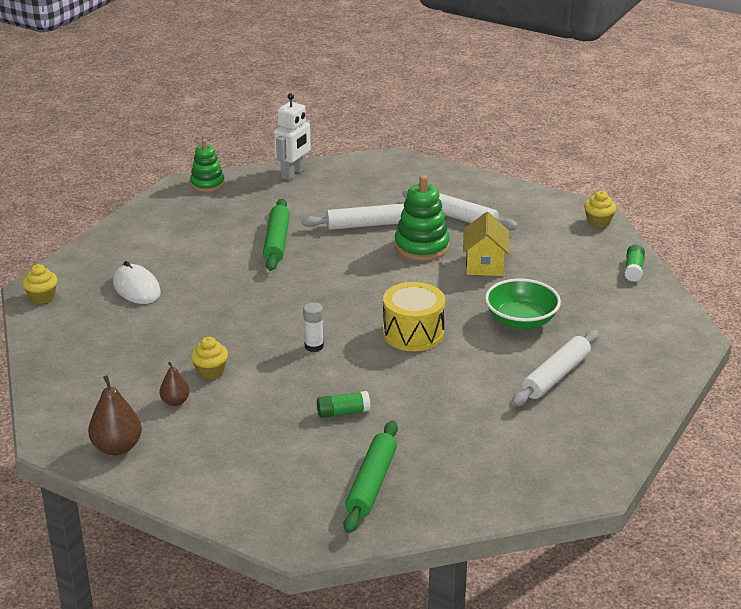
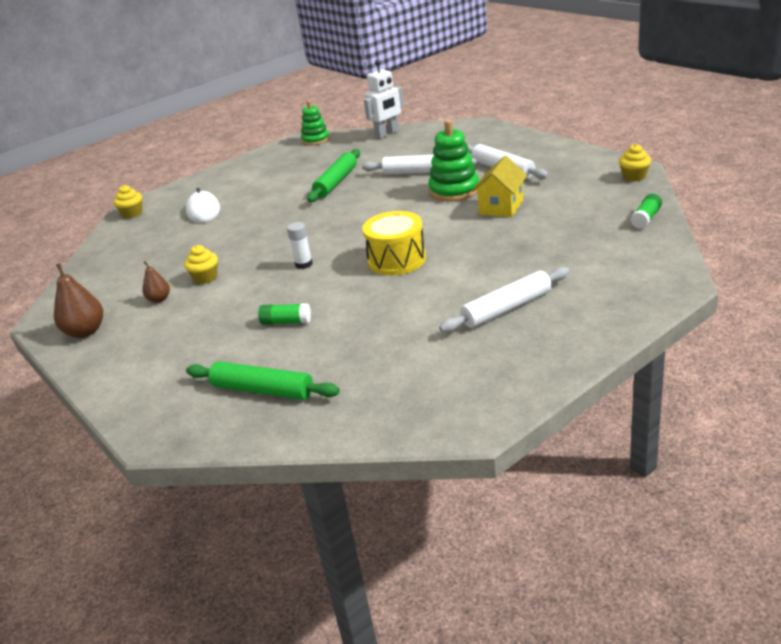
camera: 25 degrees right, 0 degrees up
green rolling pin [344,420,398,533] -> green rolling pin turned 75 degrees clockwise [186,361,340,400]
green bowl [485,279,561,329] -> none

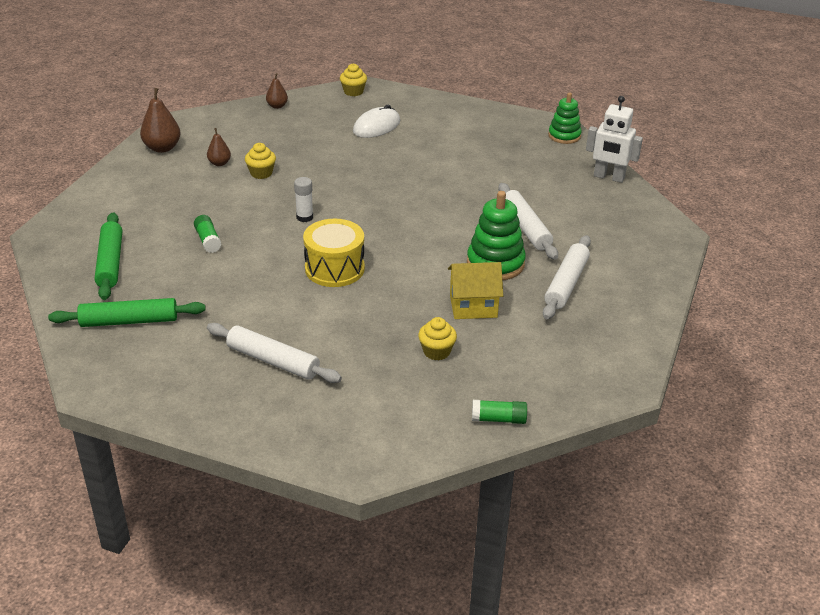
camera: 55 degrees right, 5 degrees up
green rolling pin [307,149,360,202] -> green rolling pin moved to [48,298,206,327]
yellow cupcake [619,144,651,182] -> yellow cupcake moved to [418,317,457,361]
none -> brown pear [266,73,288,109]

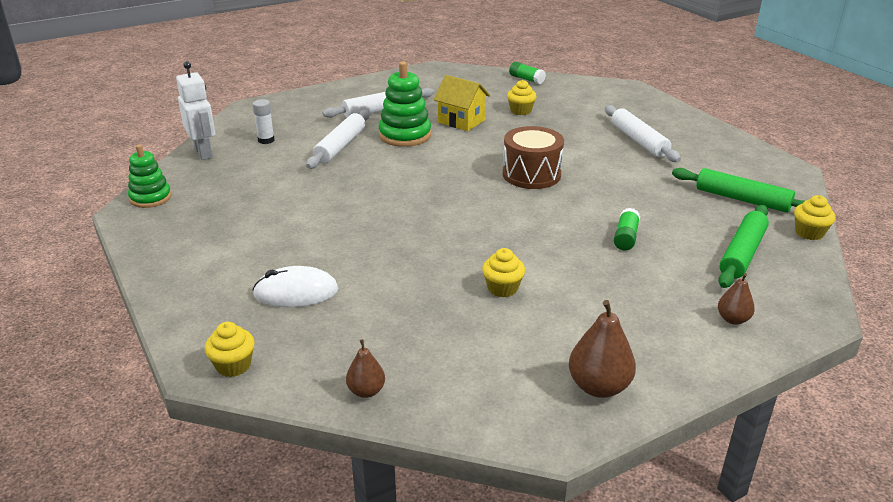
camera: 140 degrees left, 5 degrees down
brown pear [207,128,231,166] -> brown pear moved to [718,273,755,325]
white glue stick [294,177,313,222] -> white glue stick moved to [252,99,275,144]
yellow drum [303,219,365,287] -> brown drum [503,126,564,189]
none -> yellow cupcake [794,195,836,240]

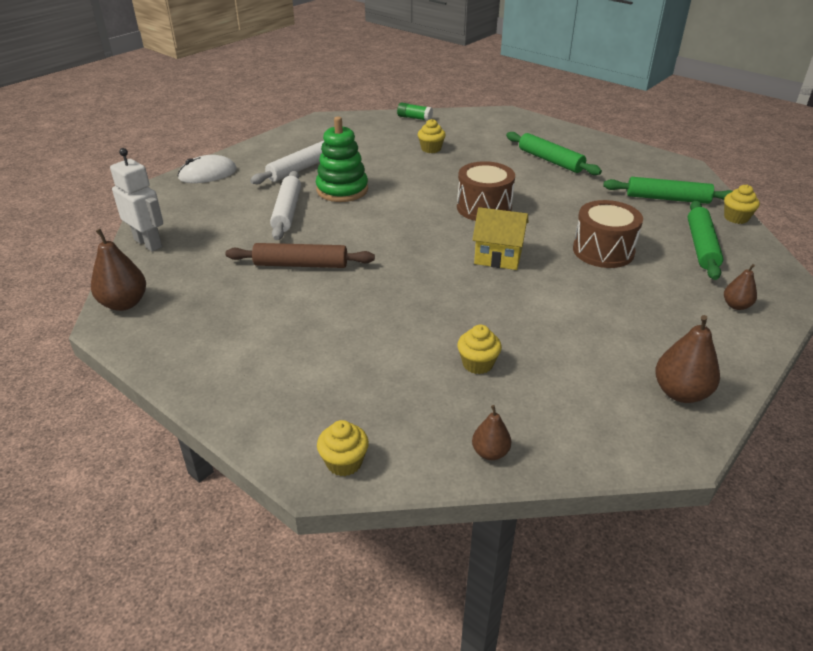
camera: 20 degrees left, 5 degrees up
green stacking toy [128,145,171,208] -> brown pear [91,229,146,311]
white glue stick [252,99,275,144] -> none
white mouse [253,266,338,307] -> white mouse moved to [178,155,237,183]
yellow house [434,75,490,131] -> yellow house moved to [472,207,528,270]
yellow cupcake [482,248,525,298] -> yellow cupcake moved to [457,325,502,374]
white rolling pin [605,105,681,162] -> green rolling pin [506,132,602,175]
green glue stick [614,208,640,251] -> brown drum [573,200,643,268]
none -> brown rolling pin [226,243,375,268]

